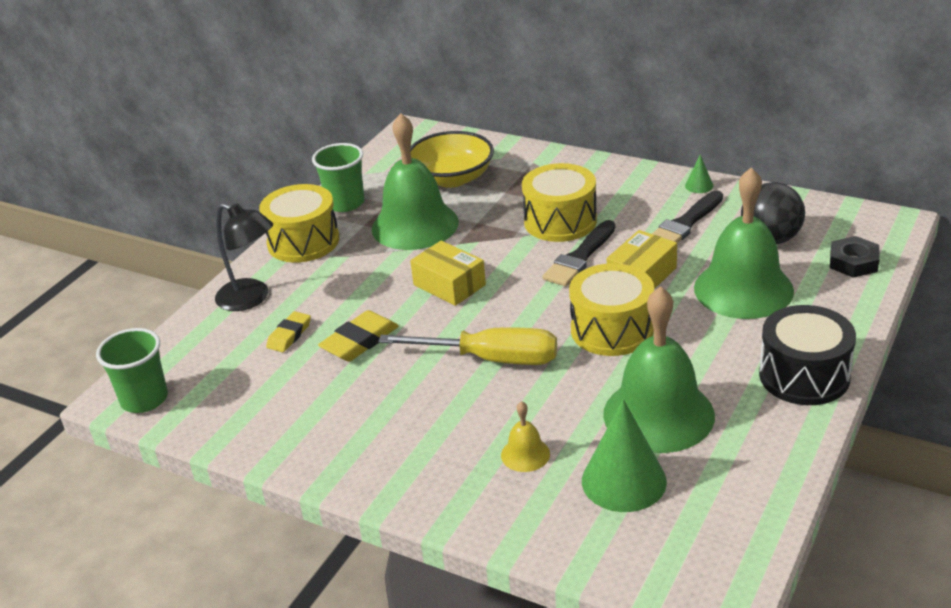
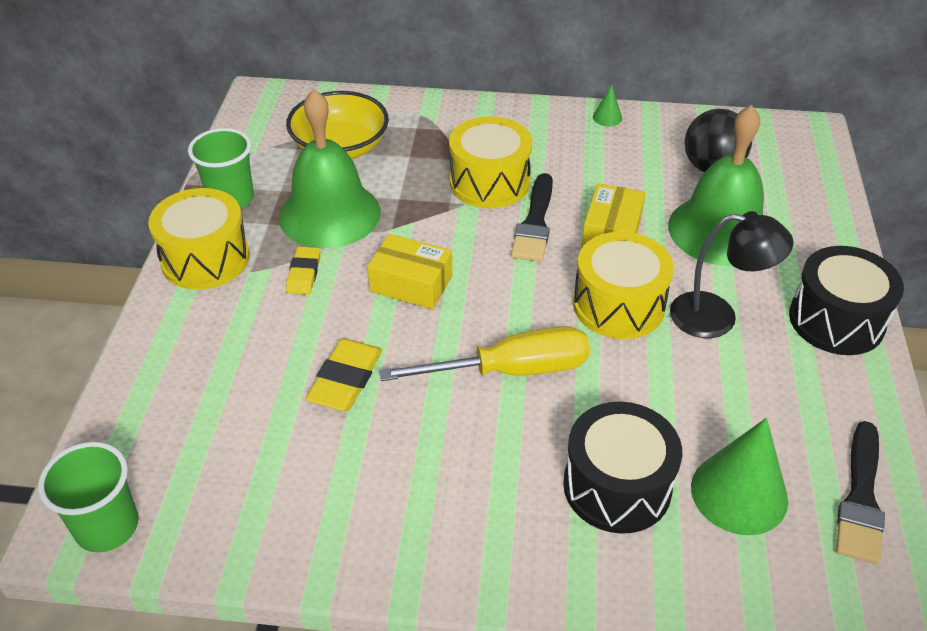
camera: 25 degrees left, 10 degrees up
black lamp [215,203,273,311] -> black lamp moved to [670,211,794,338]
yellow eraser [266,311,311,352] -> yellow eraser moved to [286,246,320,295]
yellow bell [501,401,550,472] -> black drum [563,402,682,534]
green bell [603,286,715,453] -> none
black brush [652,190,723,243] -> black brush moved to [836,421,885,564]
black nut [830,236,879,278] -> none

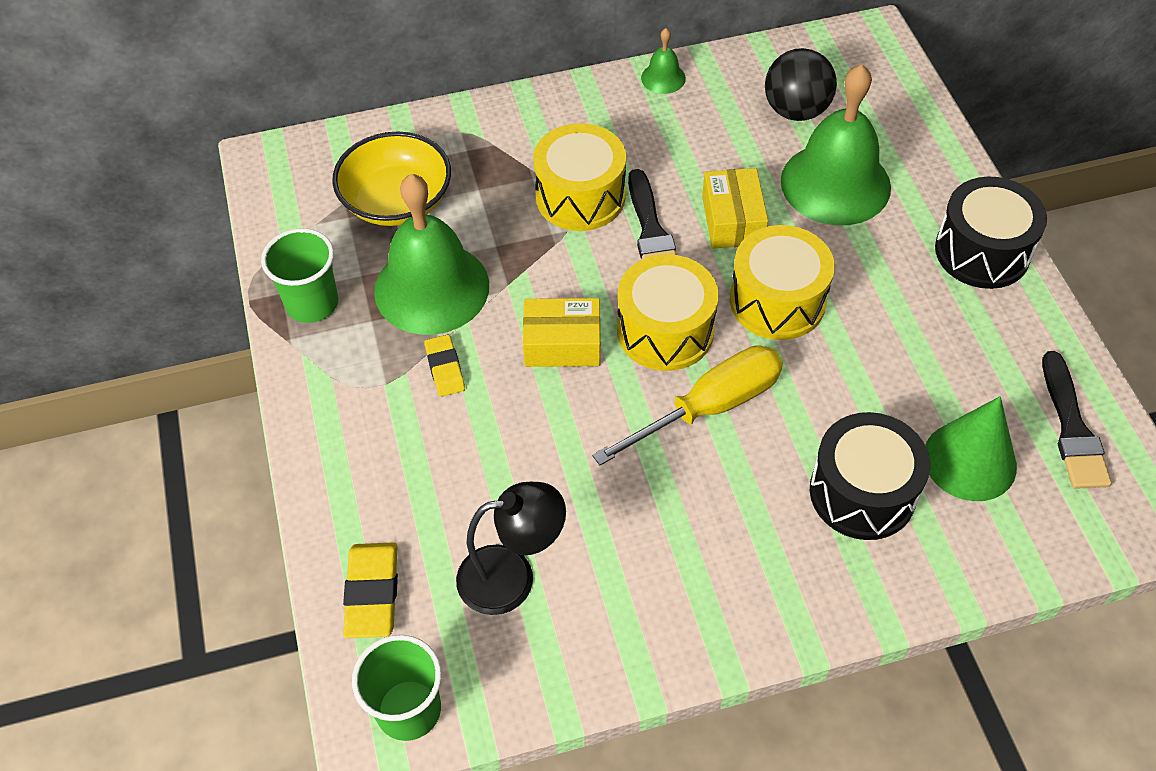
camera: 20 degrees left, 10 degrees up
yellow drum [148,188,250,290] -> yellow drum moved to [617,254,719,371]
yellow eraser [306,338,382,411] -> yellow eraser moved to [343,542,398,638]
green cone [593,85,622,126] -> green bell [641,28,686,94]
black lamp [670,211,794,338] -> black lamp moved to [456,482,566,615]

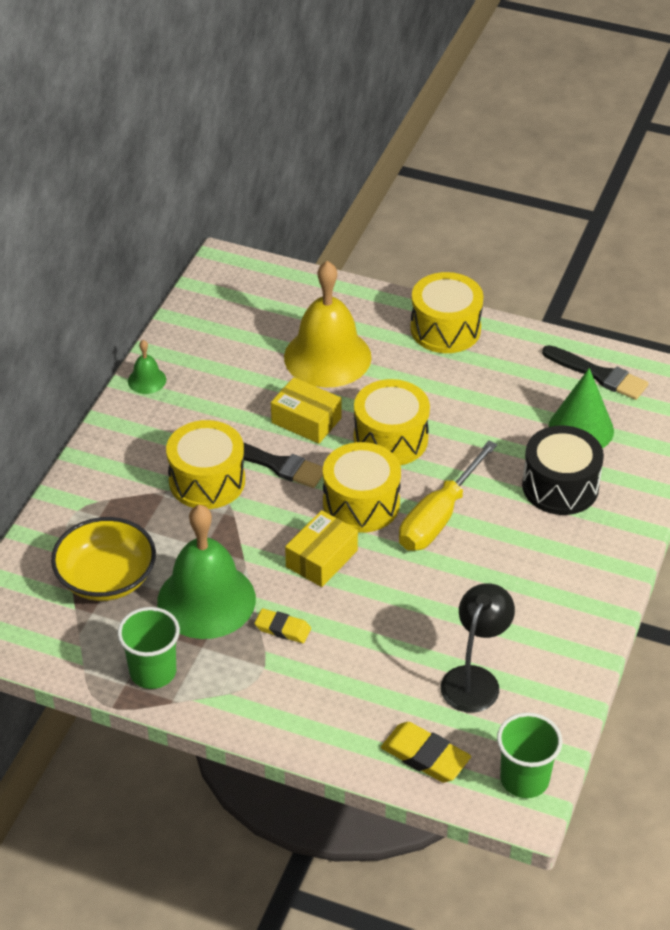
camera: 55 degrees left, 10 degrees down
yellow screwdriver [592,345,783,465] -> yellow screwdriver turned 150 degrees counterclockwise [399,441,497,551]
black ball [765,48,837,121] -> none
green bell [781,64,891,226] -> yellow bell [284,261,371,388]
black drum [935,177,1047,289] -> yellow drum [410,272,483,353]

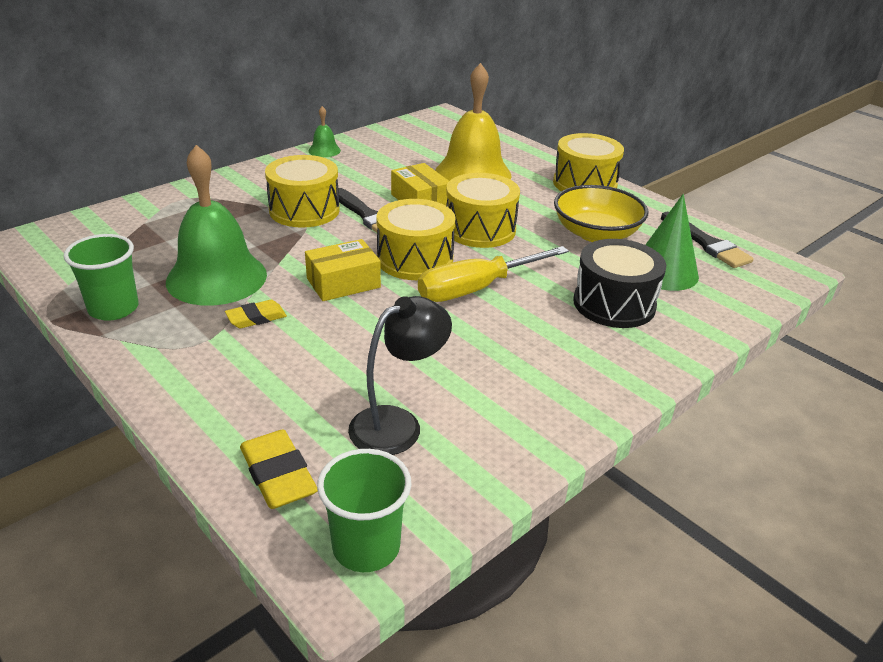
camera: 25 degrees right, 10 degrees down
yellow bowl [51,517,156,601] -> yellow bowl moved to [554,185,649,242]
yellow eraser [254,608,311,643] -> yellow eraser turned 75 degrees counterclockwise [225,300,287,328]

